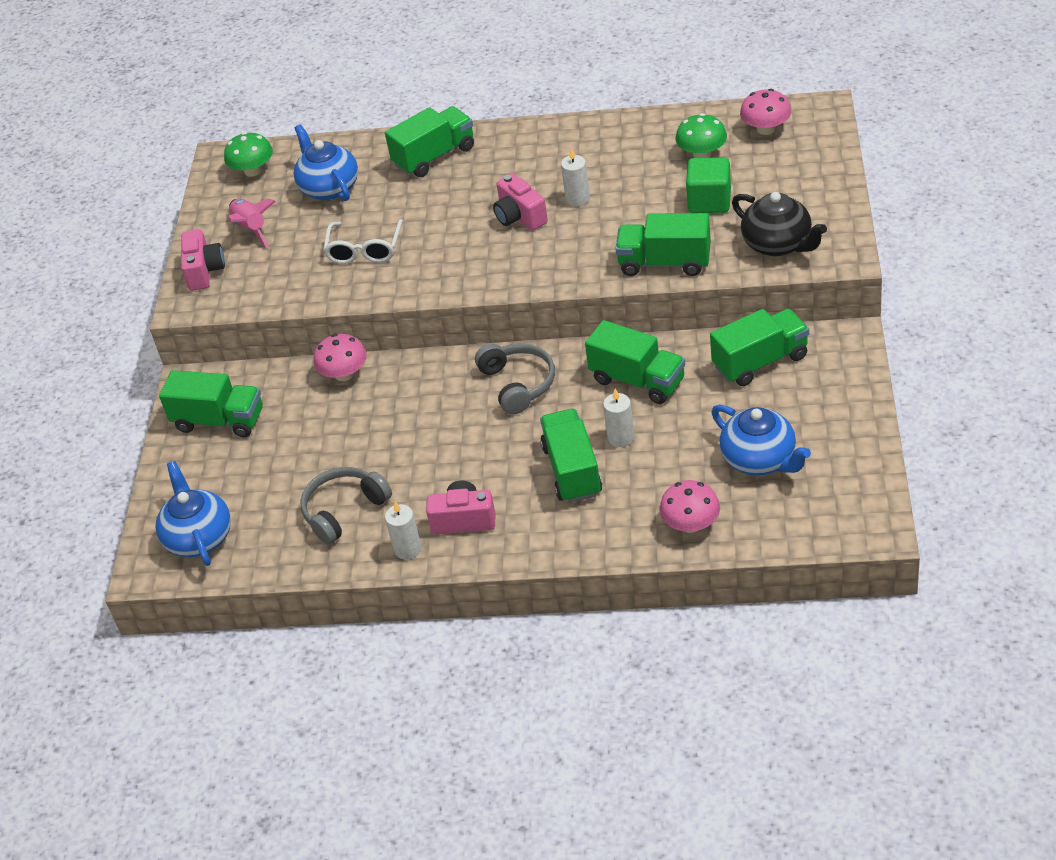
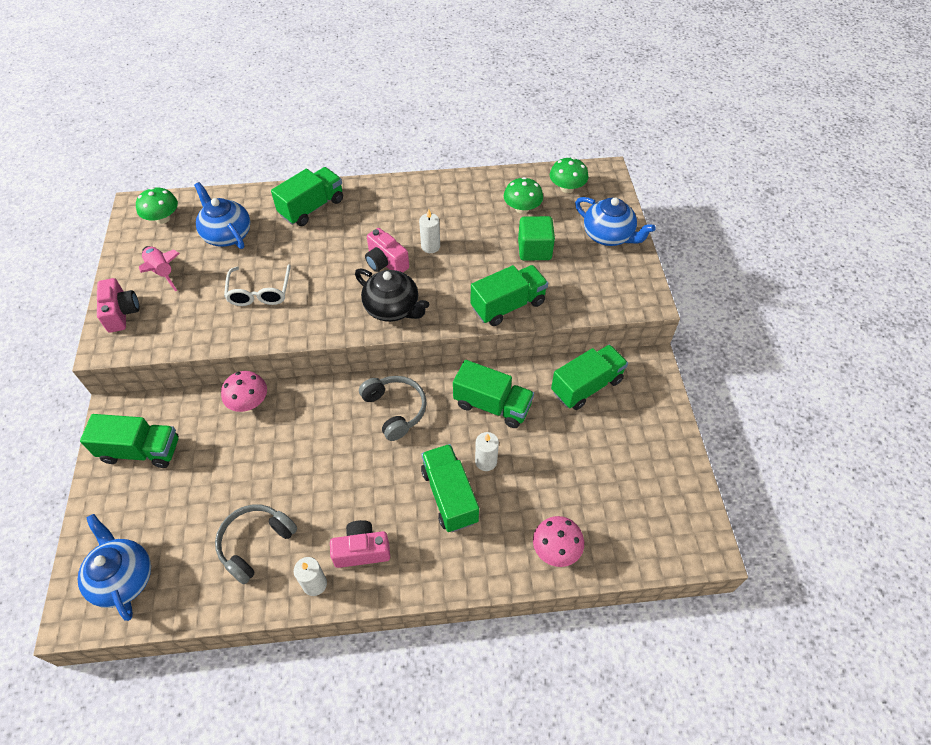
camera: 15 degrees left, 10 degrees up
green truck [615,213,711,276] -> green truck turned 150 degrees clockwise [471,265,548,326]
blue teapot [711,405,811,475] -> blue teapot moved to [575,197,656,246]
black teapot [732,192,827,256] -> black teapot moved to [355,268,429,322]
pink mushroom [740,89,791,135] -> green mushroom [550,157,588,193]

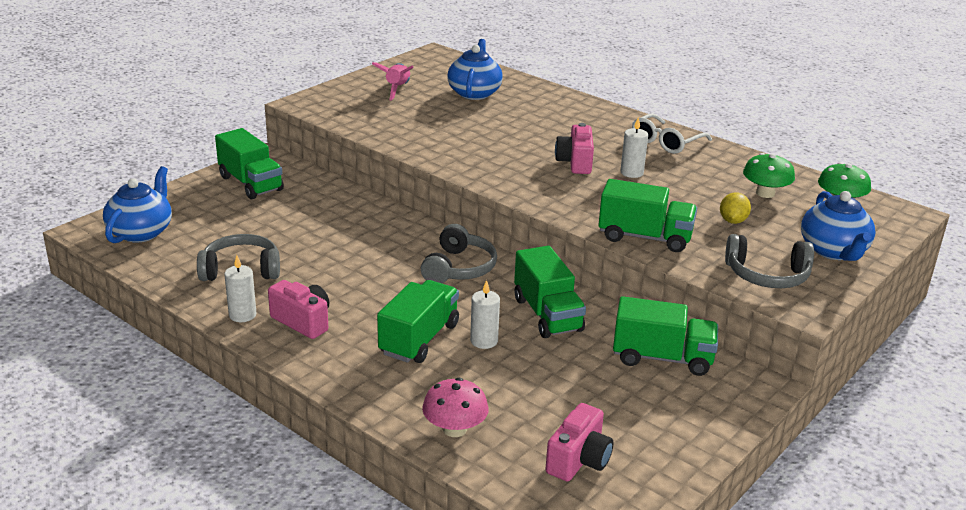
camera: 45 degrees right, 25 degrees down
pink camera [97,278,139,333] -> pink camera moved to [546,403,614,481]
green mushroom [136,187,178,224] -> none
pink mushroom [221,371,267,412] -> none
white glasses [224,265,291,306] -> white glasses moved to [632,113,712,154]
green truck [271,167,343,226] -> none
black teapot [355,268,429,322] -> none
green cube [518,216,555,261] -> yellow lemon [720,192,751,224]
none -> grey headphones [725,234,814,288]

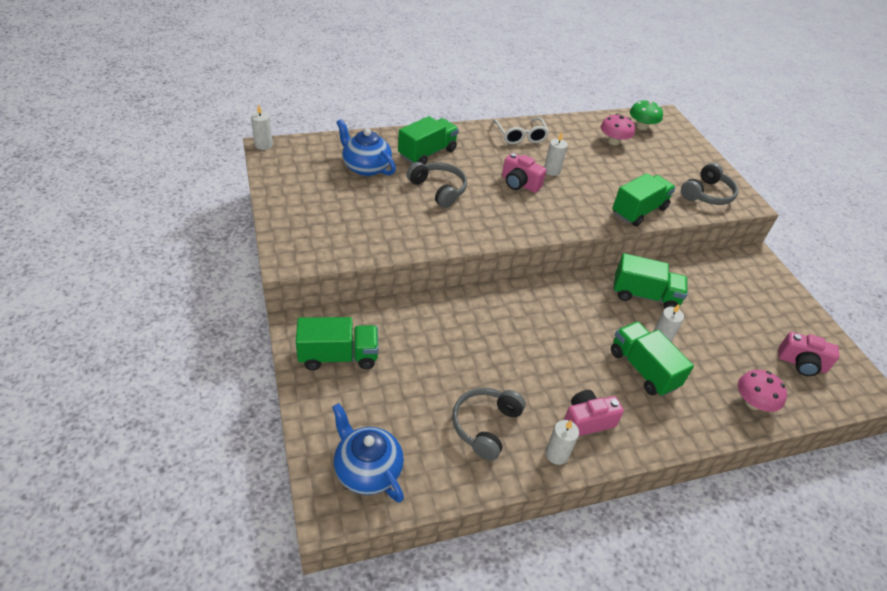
camera: 60 degrees left, 15 degrees up
pink rocket [372,62,414,101] -> none
grey headphones [421,224,497,283] -> grey headphones moved to [407,162,467,208]
pink camera [546,403,614,481] -> pink camera turned 135 degrees clockwise [778,332,839,376]
green truck [613,296,718,376] -> green truck moved to [398,116,459,165]
yellow lemon [720,192,751,224] -> none
green mushroom [743,153,795,198] -> pink mushroom [601,114,635,145]
blue teapot [801,191,876,261] -> none
none -> white candle [251,104,273,150]

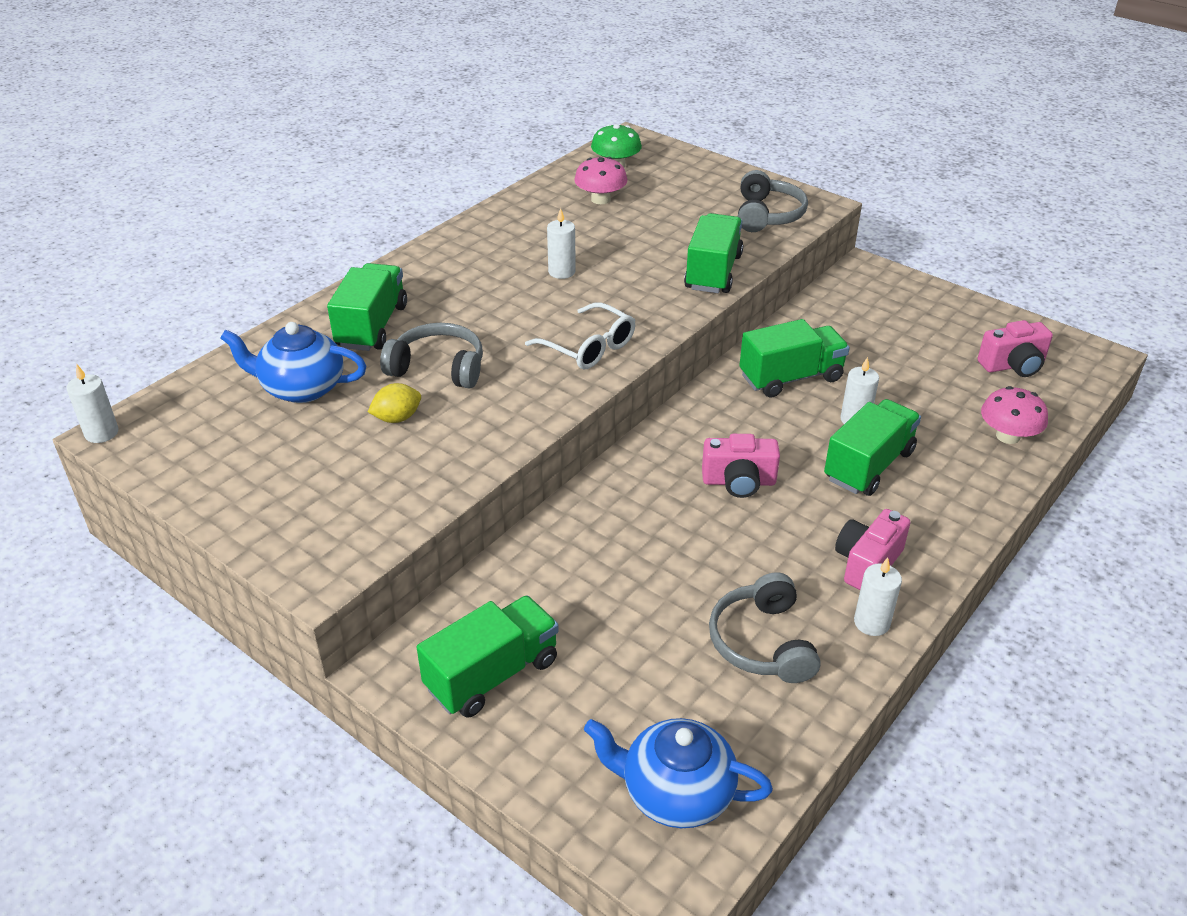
camera: 30 degrees left, 5 degrees down
white glasses [493,118,549,144] -> white glasses moved to [525,302,635,370]
pink camera [502,153,546,193] -> pink camera moved to [702,434,780,498]
green truck [611,321,694,397] -> green truck turned 105 degrees clockwise [824,399,921,496]
none -> yellow lemon [368,383,421,423]

